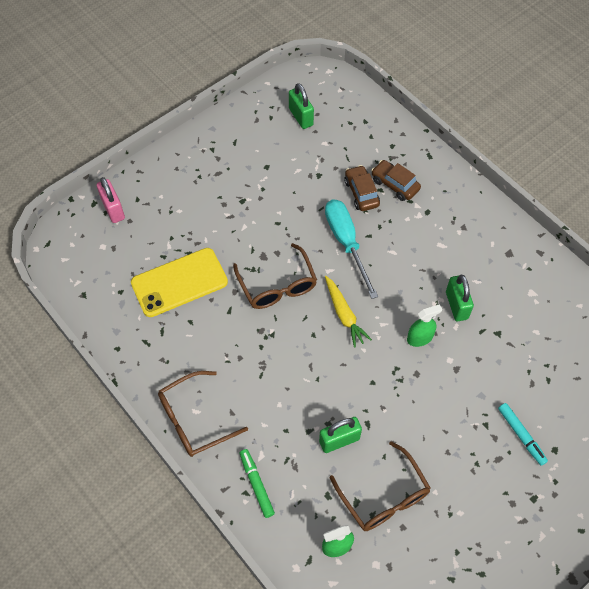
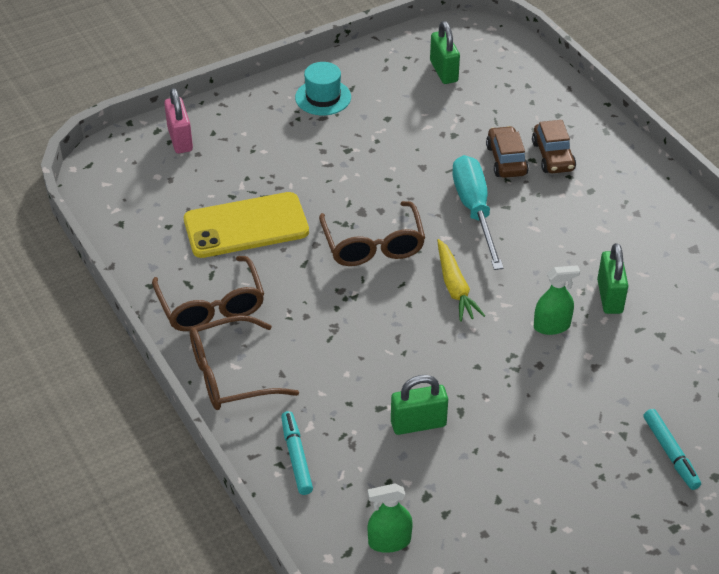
camera: 10 degrees right, 15 degrees down
green marker [240,449,275,518] -> turquoise marker [281,411,313,495]
brown glasses [330,441,431,531] -> brown glasses moved to [152,256,264,331]
brown car [371,160,421,201] -> brown car turned 150 degrees counterclockwise [532,120,576,173]
none -> turquoise hat [295,62,351,115]

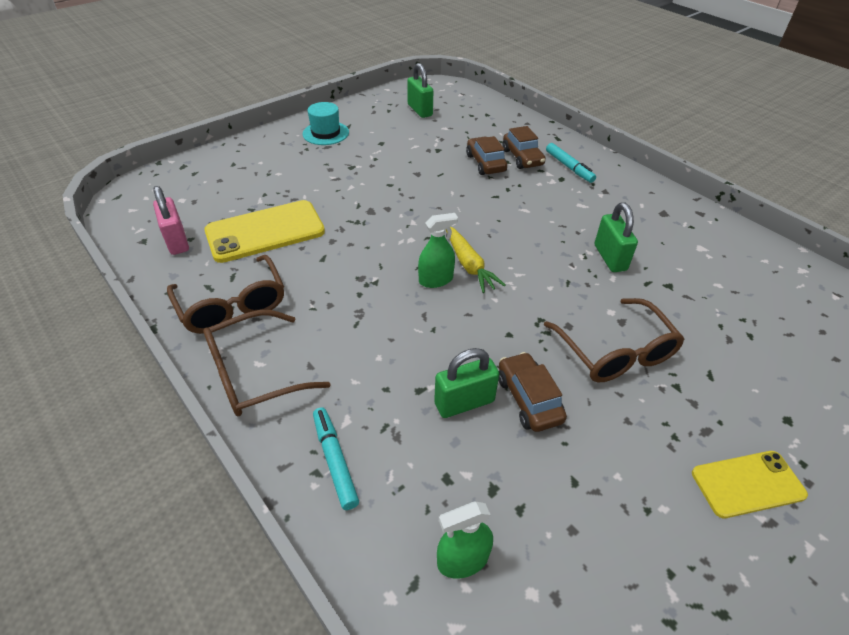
camera: 10 degrees left, 0 degrees up
pink padlock [164,88,193,153] -> pink padlock moved to [153,186,189,255]
brown glasses [319,201,425,266] -> brown glasses moved to [543,298,685,382]
turquoise screwdriver [452,155,504,270] -> none
green spray bottle [534,265,580,335] -> green spray bottle moved to [418,213,458,288]
turquoise marker [643,409,701,490] -> turquoise marker moved to [546,143,596,183]
none -> brown car [498,352,567,432]
none -> yellow phone [692,451,808,518]

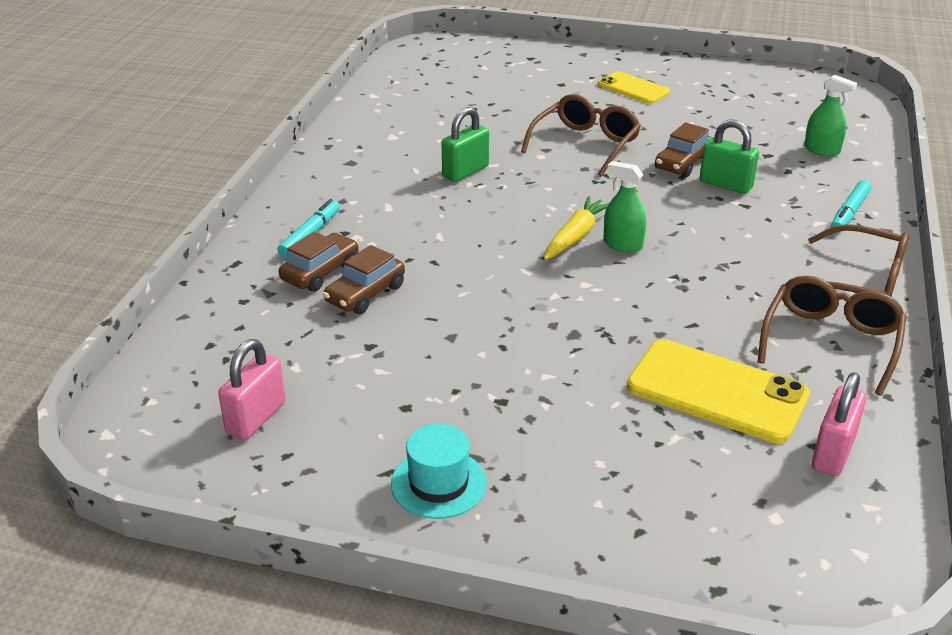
camera: 125 degrees left, 10 degrees down
green padlock [407,63,433,118] -> pink padlock [218,339,286,440]

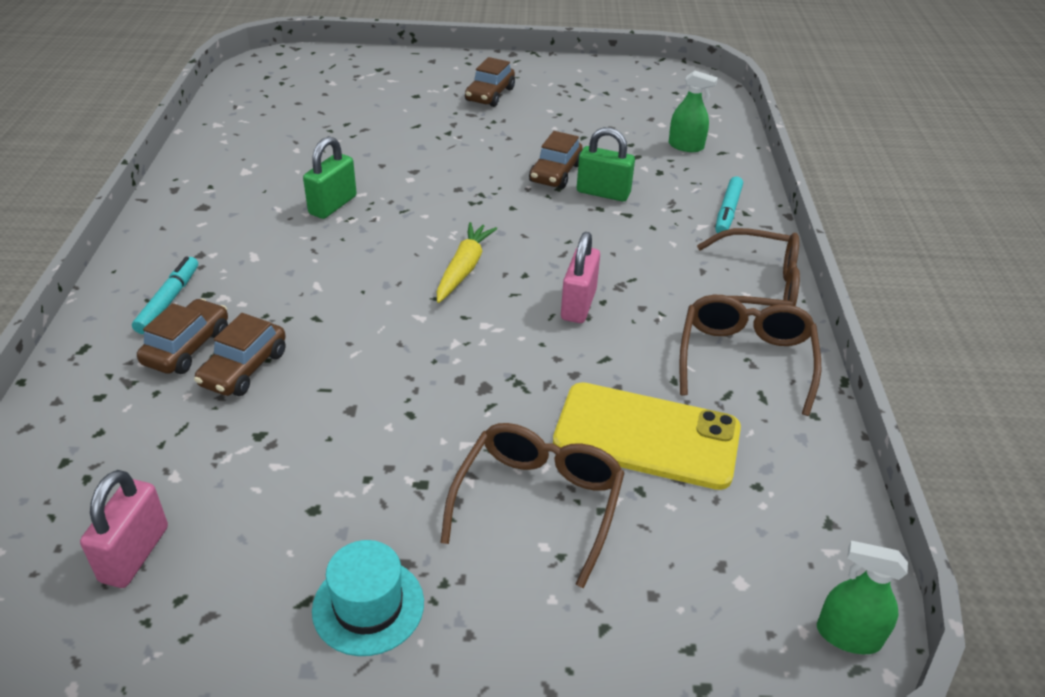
camera: 15 degrees left, 5 degrees up
brown glasses [521,94,641,177] -> brown glasses moved to [440,423,624,588]
yellow phone [598,71,670,104] -> brown car [465,57,515,107]
green spray bottle [603,161,646,253] -> green spray bottle moved to [817,541,908,654]
pink padlock [812,372,866,476] -> pink padlock moved to [561,232,600,323]

